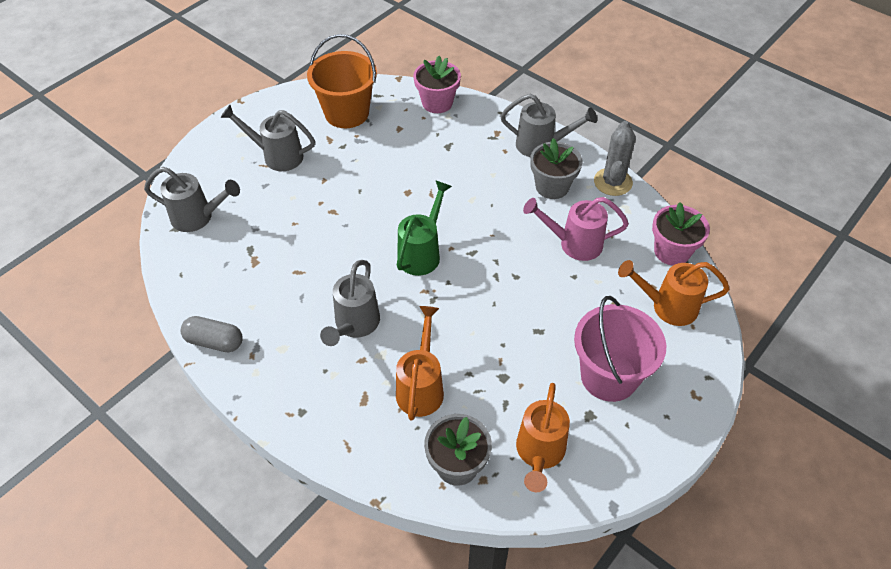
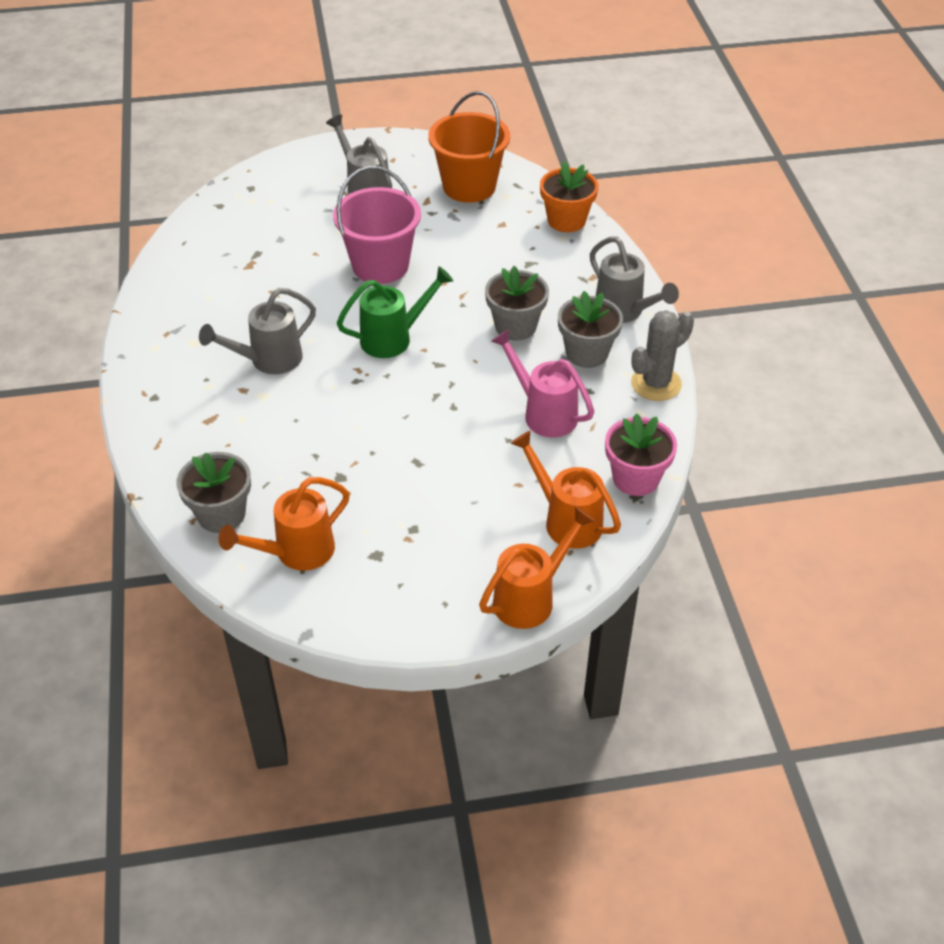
camera: 40 degrees right, 5 degrees down
grey watering can [144,167,240,232] -> none
grey capsule [181,316,242,352] -> none
orange watering can [396,306,444,421] -> orange watering can moved to [479,506,595,629]
pink flower pot [413,56,461,113] -> orange flower pot [540,161,598,232]
pink bucket [574,296,666,402] -> pink bucket moved to [333,166,421,284]
none -> grey flower pot [485,266,549,340]

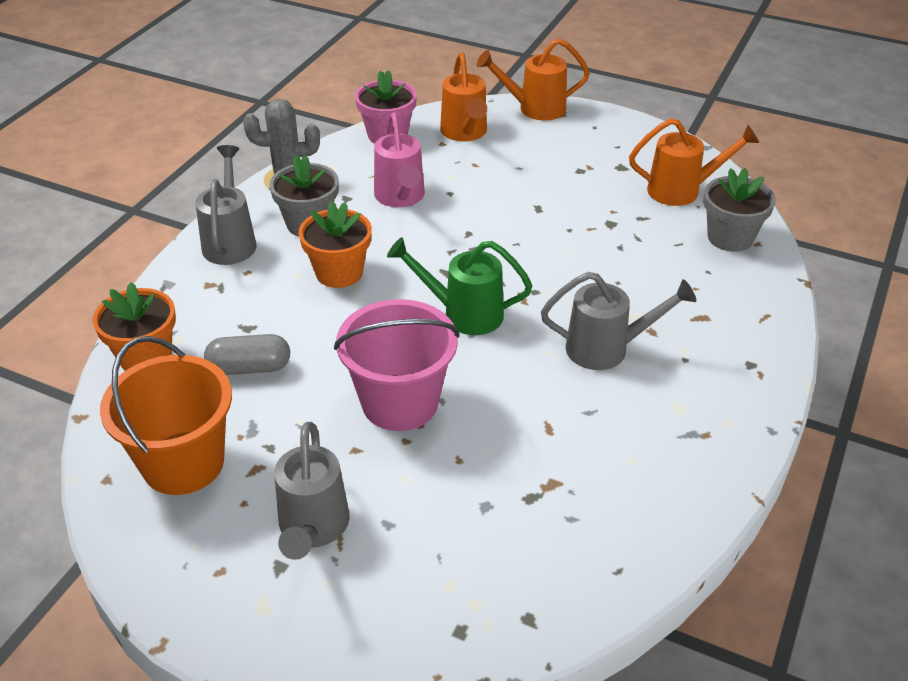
camera: 145 degrees left, 5 degrees down
grey flower pot [485,266,549,340] -> orange flower pot [299,201,372,288]
none -> grey capsule [204,334,290,375]

